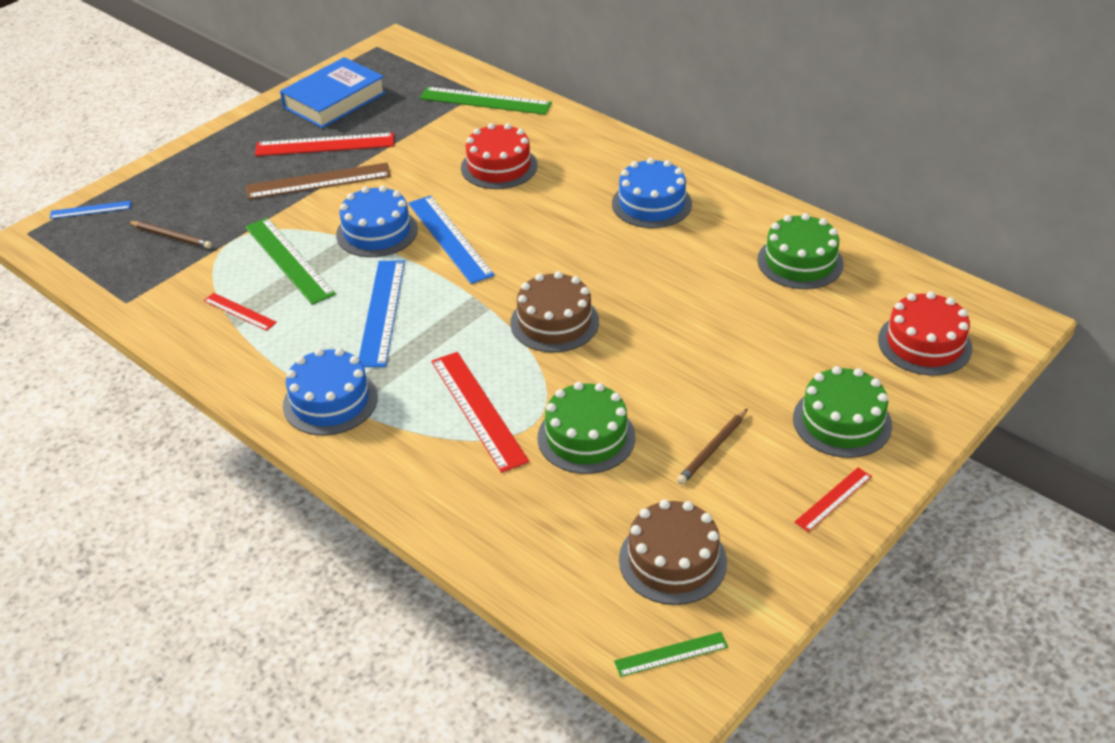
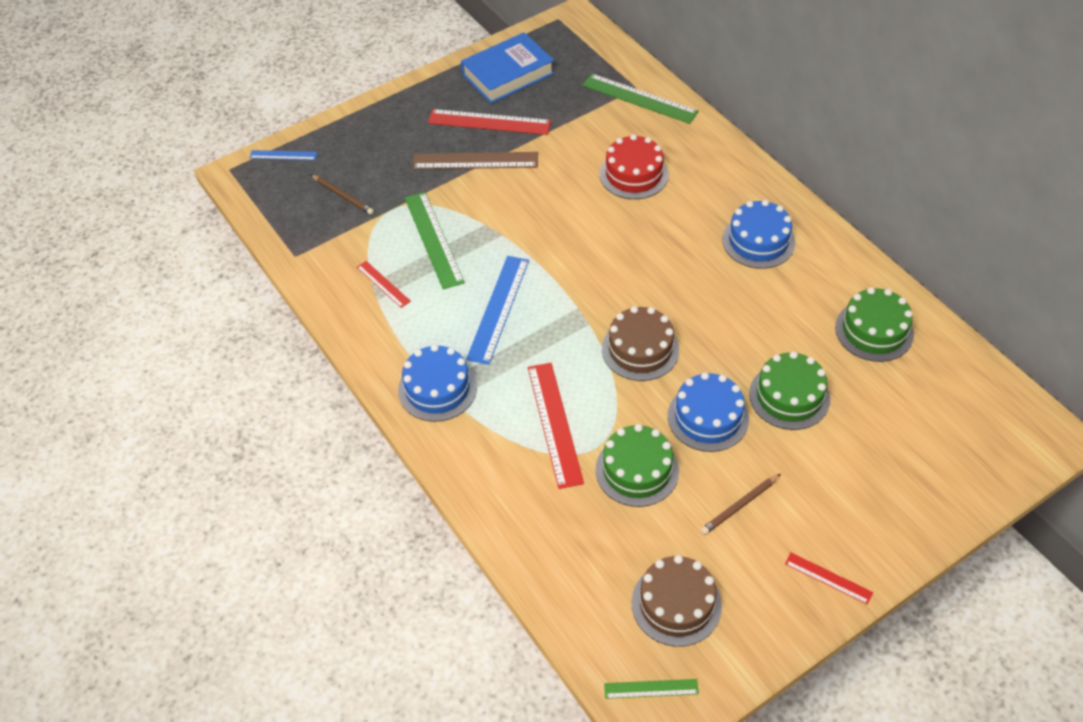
camera: 15 degrees right, 10 degrees up
blue cake [336,185,418,257] -> blue cake moved to [668,372,749,452]
blue ruler [408,195,495,284] -> none
green cake [793,366,892,458] -> green cake moved to [749,351,830,430]
red ruler [795,467,872,532] -> red ruler turned 60 degrees clockwise [785,553,873,605]
red cake [878,291,972,376] -> none

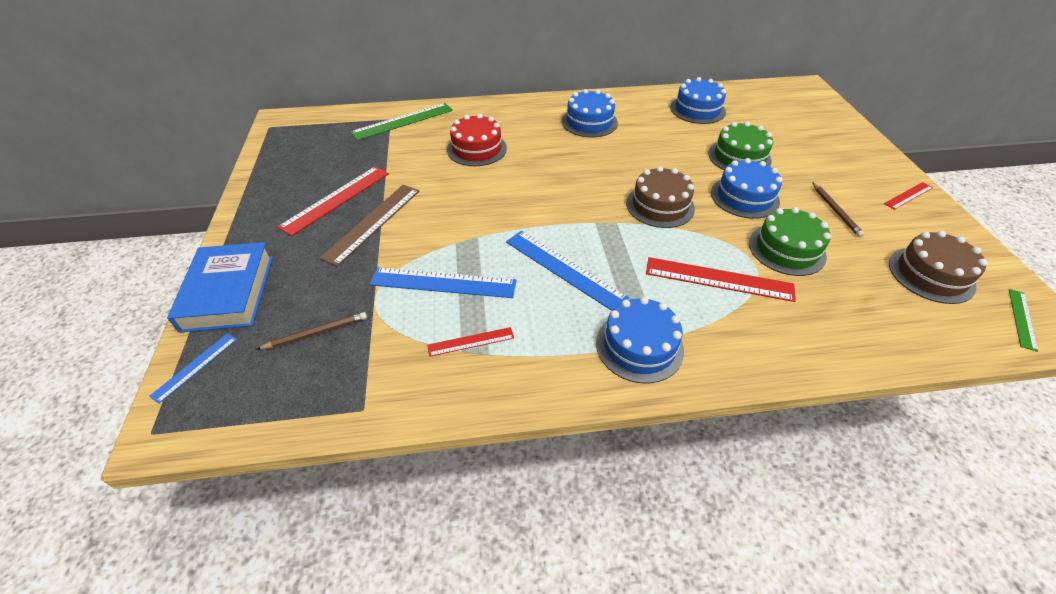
camera: 65 degrees left, 5 degrees down
green ruler [405,192,465,289] -> blue ruler [370,267,517,298]
blue book [461,32,554,103] -> blue book moved to [167,242,273,333]
green cake [835,287,914,362] -> blue cake [670,77,726,124]

